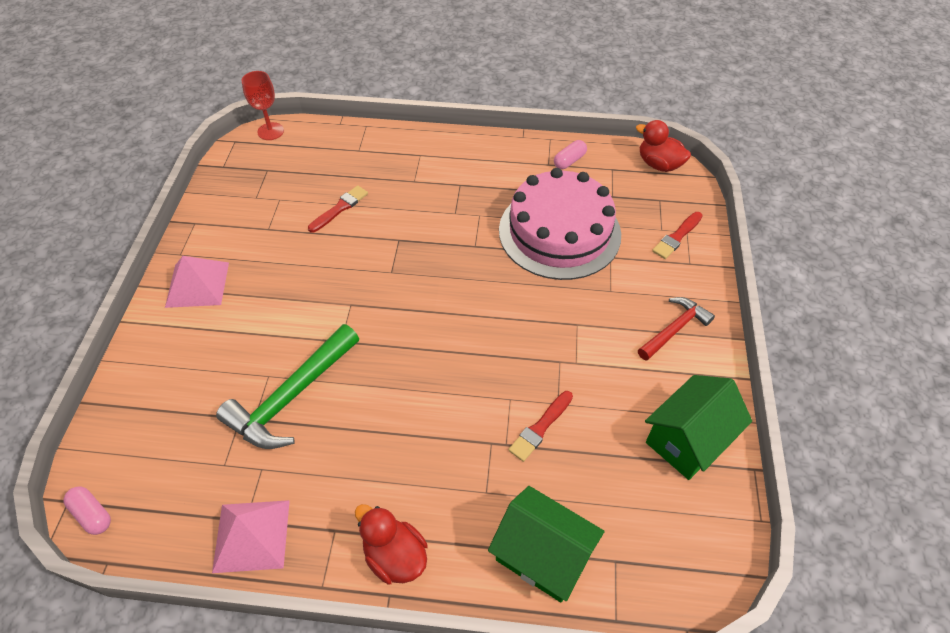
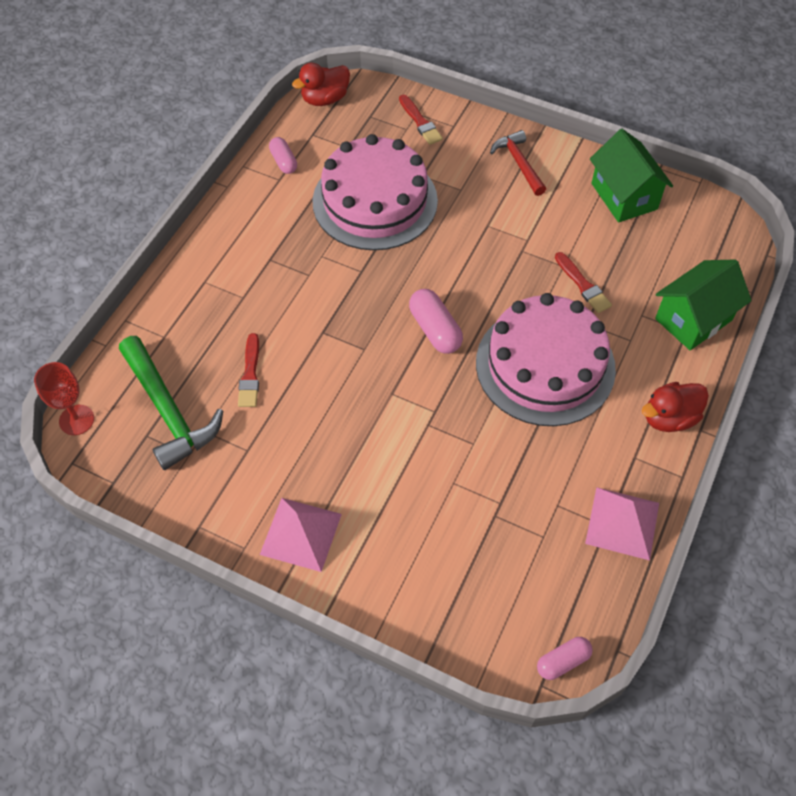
camera: 70 degrees left, 5 degrees up
green hammer [216,324,359,449] -> green hammer moved to [119,336,223,470]
red brush [308,185,368,232] -> red brush turned 150 degrees counterclockwise [238,333,259,407]
none -> pink capsule [409,289,463,354]
none -> pink cake [476,293,616,426]

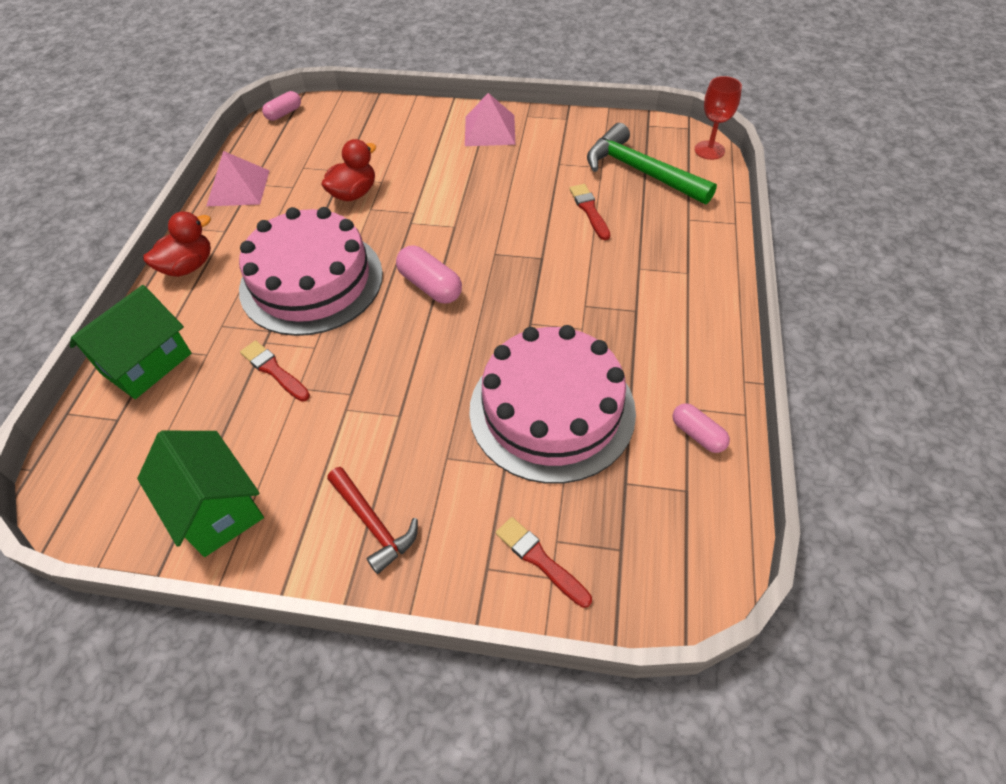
camera: 165 degrees right, 5 degrees down
red duck [292,63,350,106] -> red duck moved to [321,139,376,201]

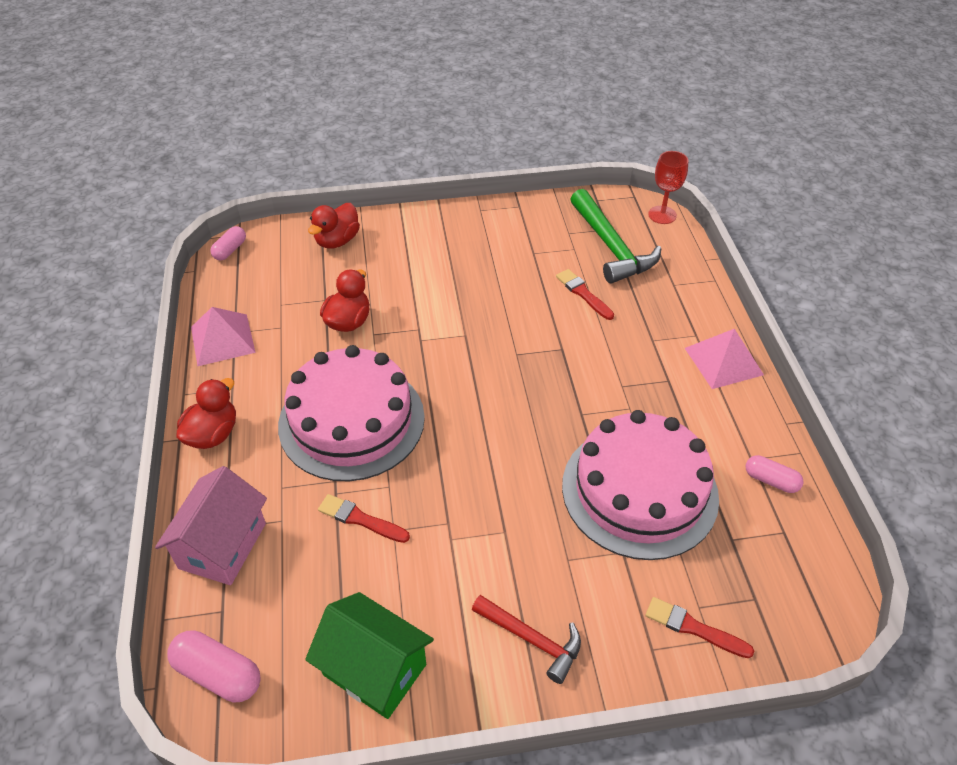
camera: 20 degrees left, 5 degrees down
green house [70,285,192,399] -> pink house [155,466,267,585]
pink capsule [396,246,462,304] -> pink capsule moved to [167,631,261,702]
pink pyramid [465,93,516,146] -> pink pyramid moved to [685,329,764,389]
green hammer [587,123,717,205] -> green hammer turned 135 degrees counterclockwise [570,189,661,284]
none -> red duck [308,203,360,249]

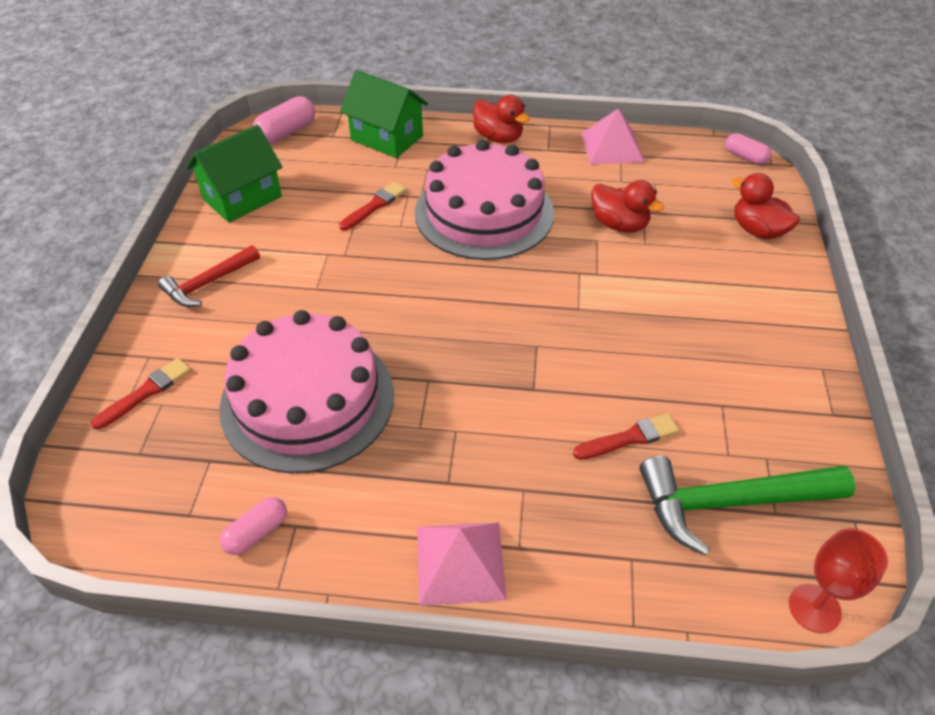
camera: 105 degrees right, 0 degrees up
pink house [155,466,267,585] -> green house [340,70,428,158]

